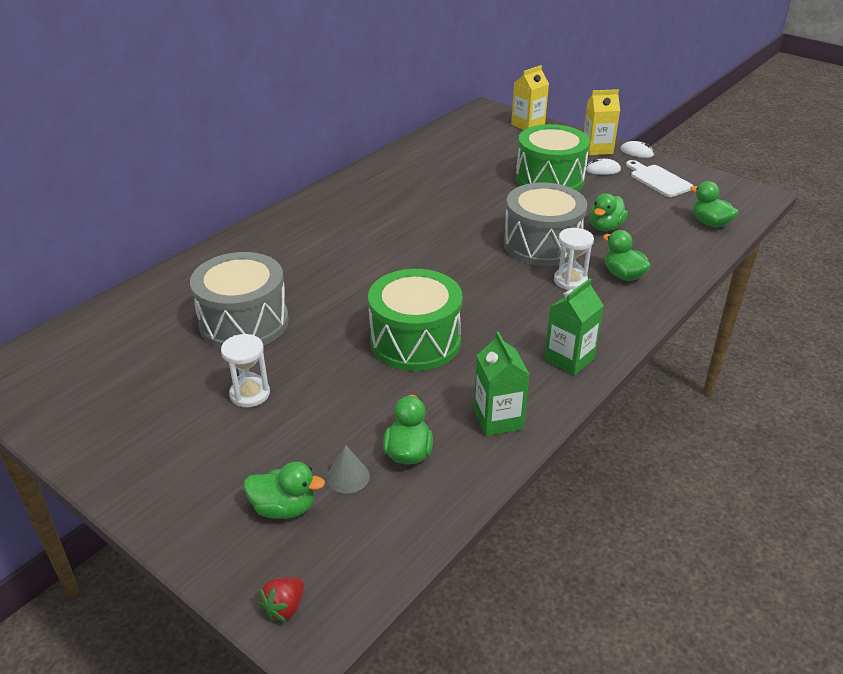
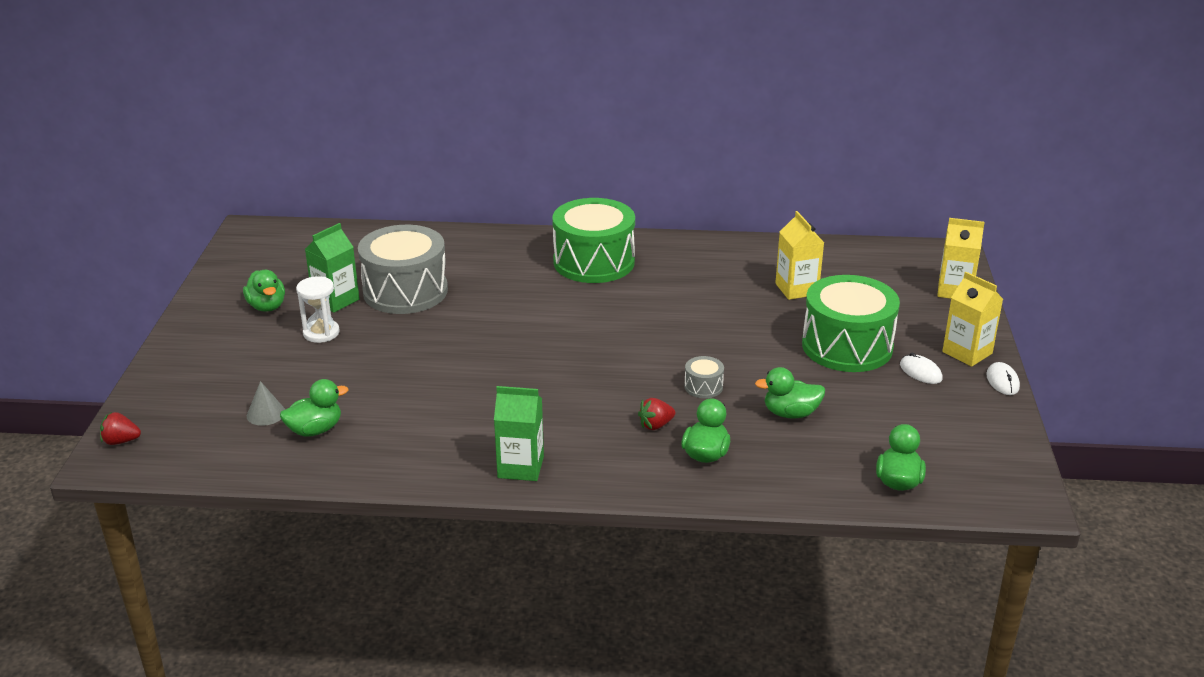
camera: 55 degrees right, 5 degrees down
green duck [244,462,325,519] -> green duck moved to [243,270,285,312]
green drum [368,269,462,371] -> green drum moved to [552,198,635,283]
green carton [474,332,530,436] -> green carton moved to [305,223,359,313]
grey drum [504,183,587,266] -> grey drum [684,356,724,398], size x0.41
white hourglass [554,228,594,290] -> red strawberry [638,398,675,430]
white cutting board [626,160,693,197] -> none
none -> yellow carton [775,211,824,300]

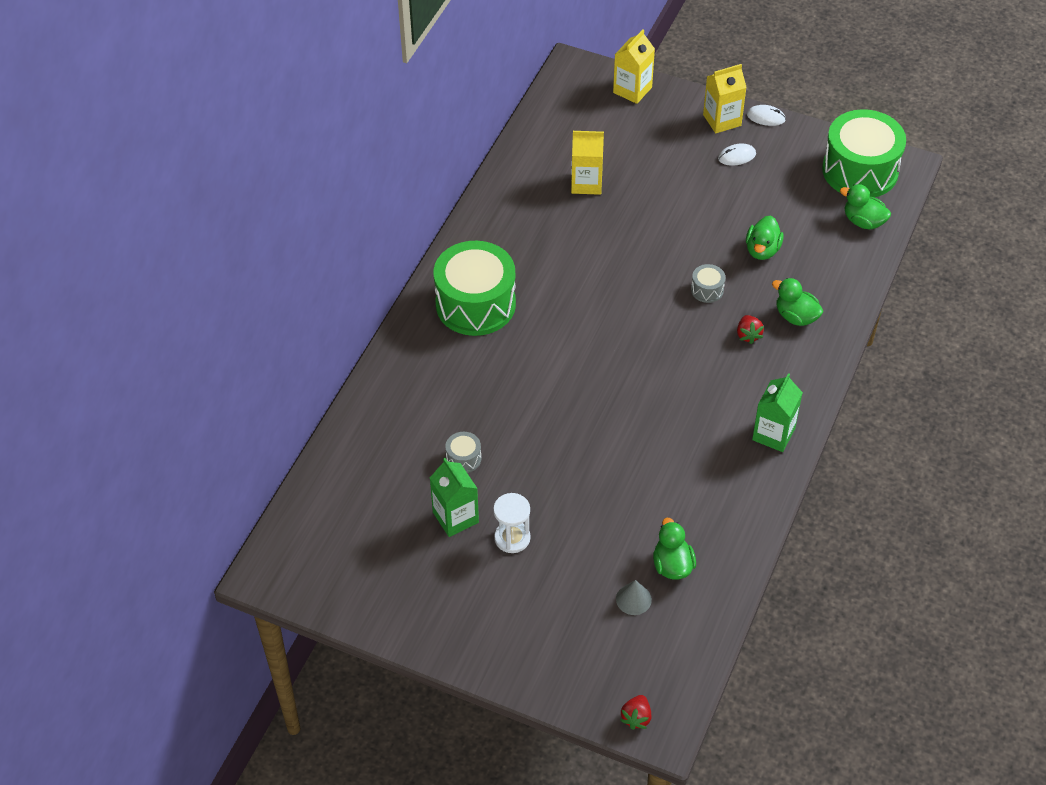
camera: 70 degrees left, 20 degrees up
green duck [243,270,285,312] -> none
grey drum [358,225,448,314] -> grey drum [445,432,481,473], size x0.41
green drum [802,275,900,372] -> green drum moved to [822,109,906,198]

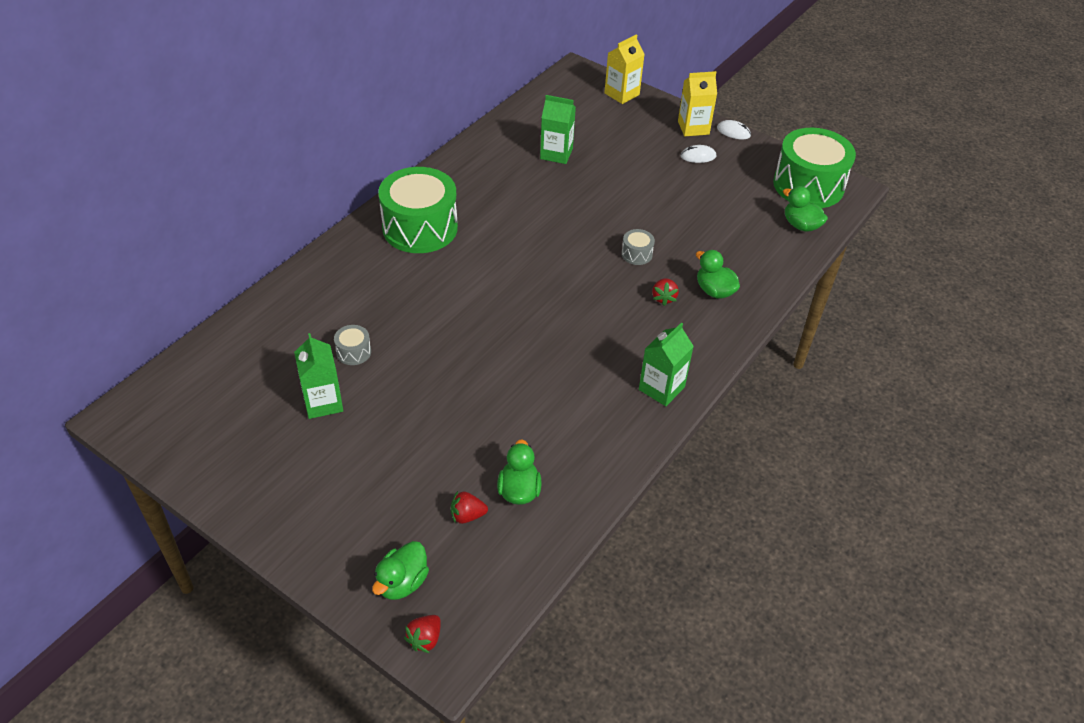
camera: 10 degrees right, 5 degrees down
white hourglass [493,493,530,553] -> none
yellow carton [571,131,604,195] -> green carton [540,95,576,164]
grey cone [616,580,652,615] -> red strawberry [451,491,488,524]
green duck [746,216,784,260] -> green duck moved to [372,541,429,600]

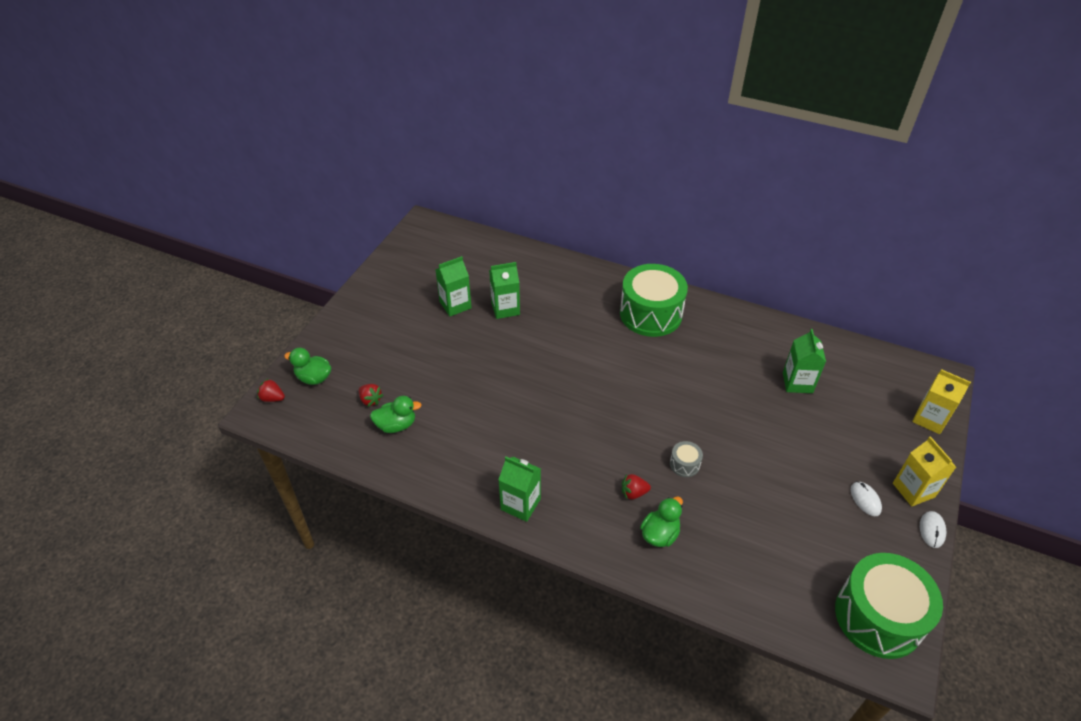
camera: 80 degrees right, 0 degrees up
grey drum [334,325,371,365] -> green carton [489,262,520,319]
red strawberry [451,491,488,524] -> red strawberry turned 150 degrees clockwise [359,384,383,407]
green duck [783,186,828,232] -> none

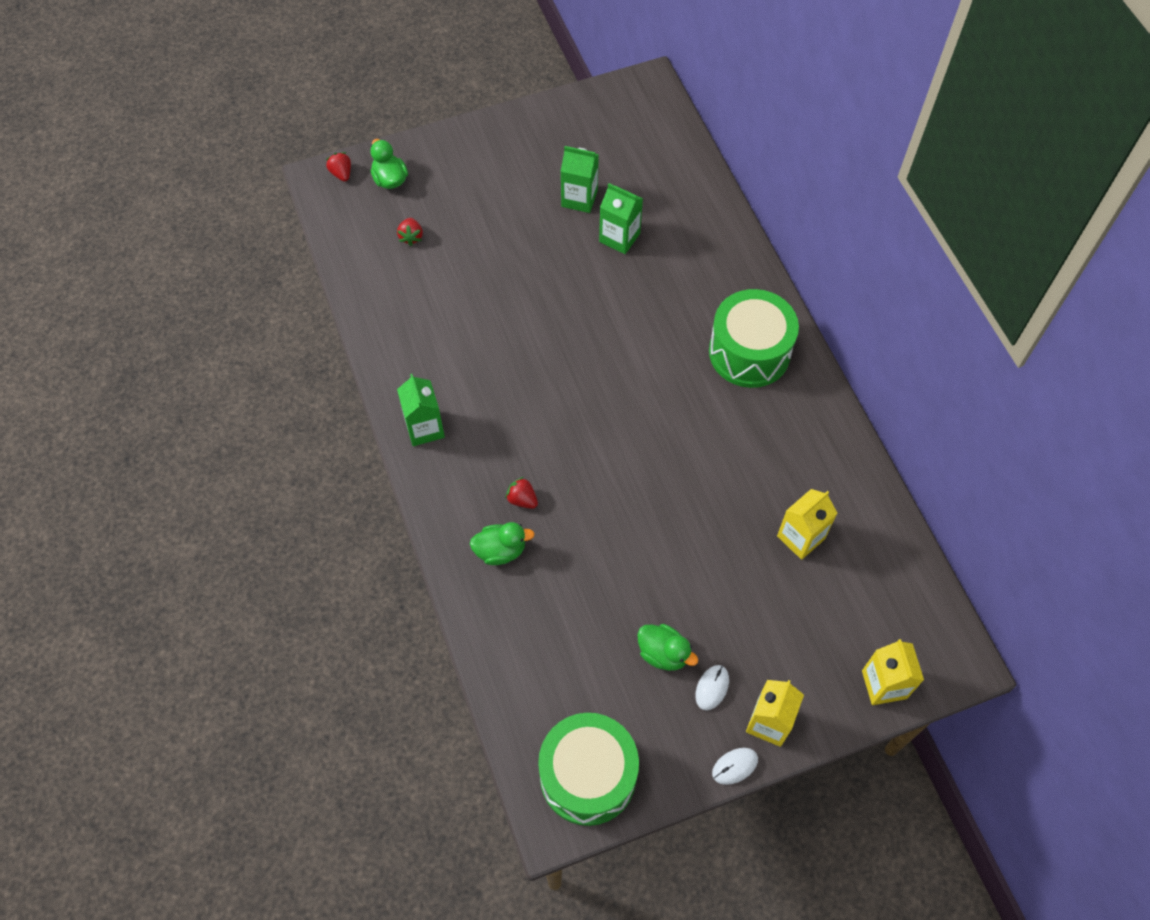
camera: 45 degrees right, 15 degrees up
green duck [370,396,422,433] -> green duck moved to [637,624,698,671]
grey drum [670,441,703,477] -> none
green carton [783,329,826,393] -> yellow carton [777,489,837,560]

